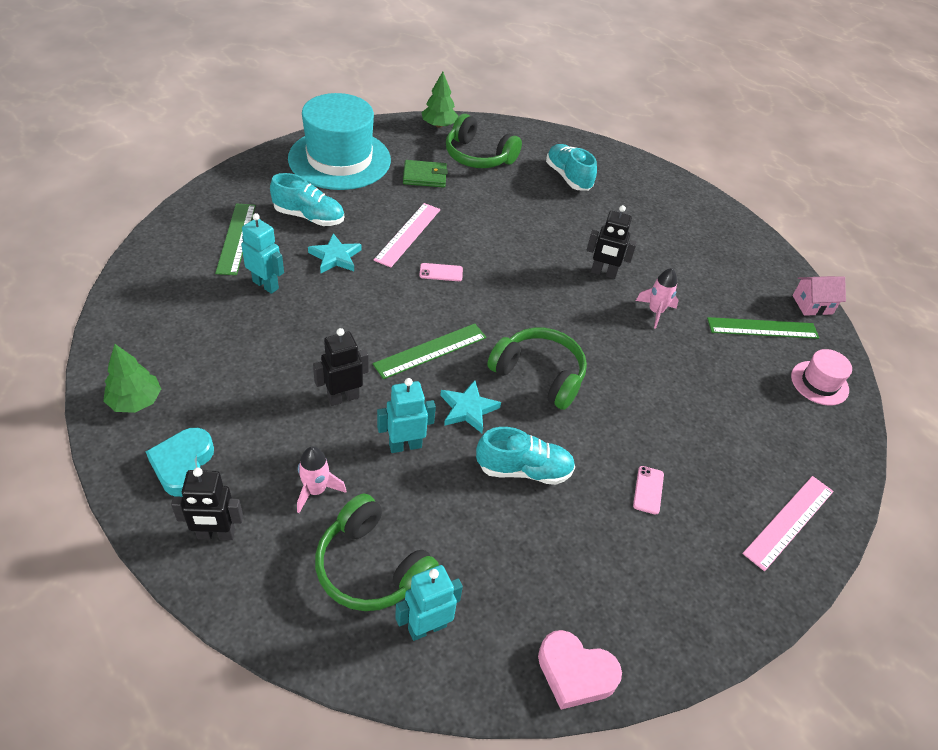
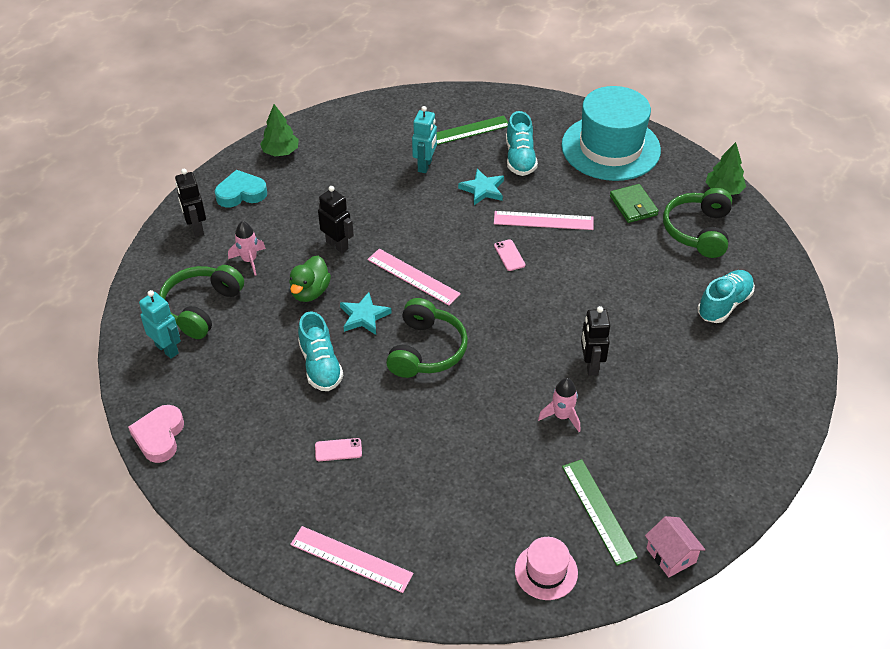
camera: 75 degrees right, 0 degrees up
green ruler [373,324,486,379] -> pink ruler [367,249,461,306]
turquoise robot [377,378,436,453] -> green duck [289,256,331,302]

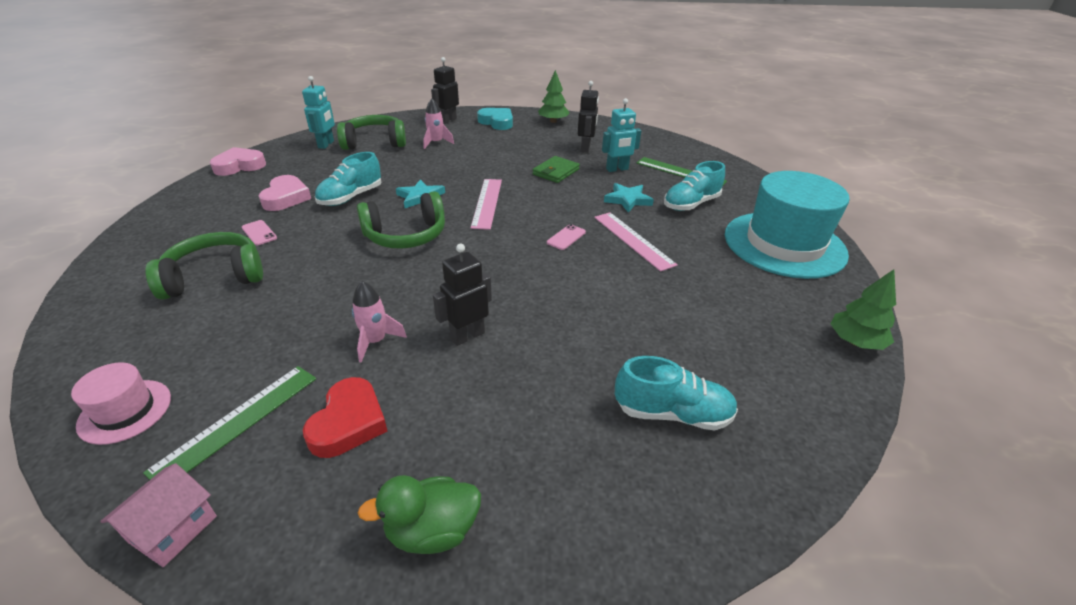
camera: 55 degrees right, 10 degrees down
green duck [289,256,331,302] -> green duck moved to [358,475,481,554]
pink ruler [290,526,413,593] -> none
black robot [318,186,354,253] -> black robot moved to [578,81,599,152]
green wallet [610,184,659,223] -> green wallet moved to [533,156,580,183]
green headphones [663,188,732,258] -> green headphones moved to [146,232,263,299]
none -> pink heart [259,175,311,211]
none -> red heart [303,377,388,458]

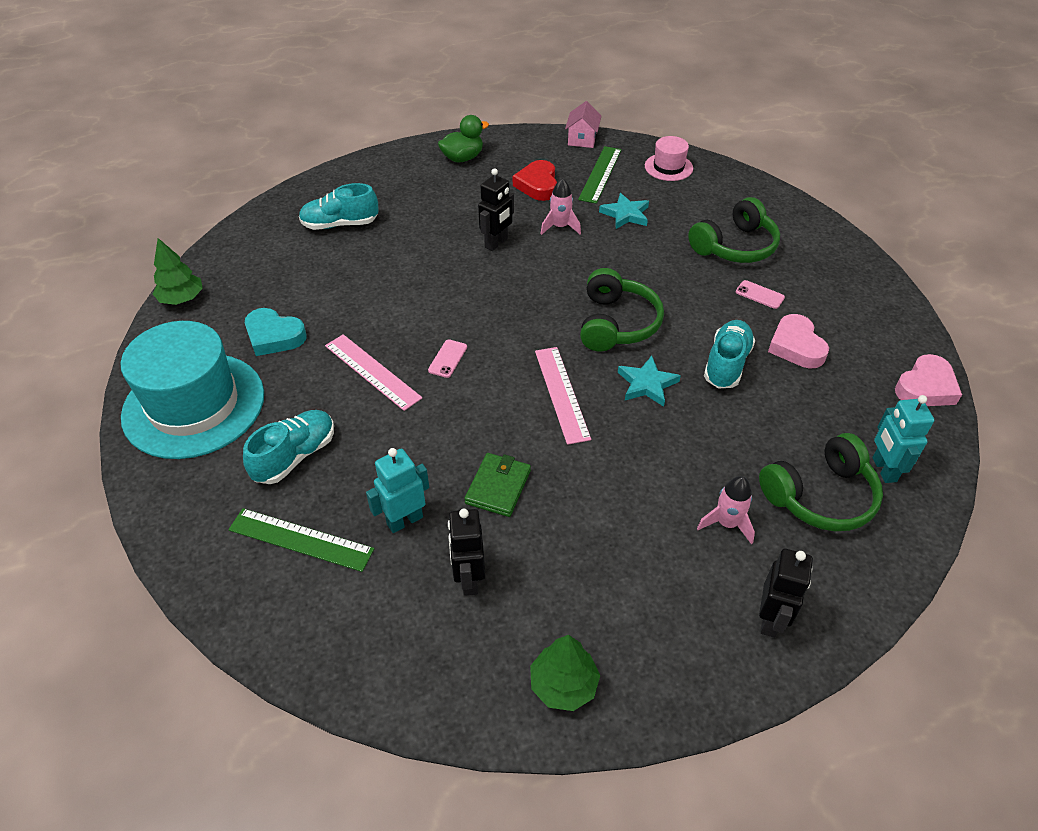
camera: 165 degrees right, 10 degrees up
green headphones [357,191,445,249] -> green headphones turned 135 degrees clockwise [580,268,664,351]
turquoise heart [477,108,513,130] -> turquoise heart moved to [245,308,307,356]
turquoise star [604,183,654,213] -> turquoise star moved to [599,193,649,229]

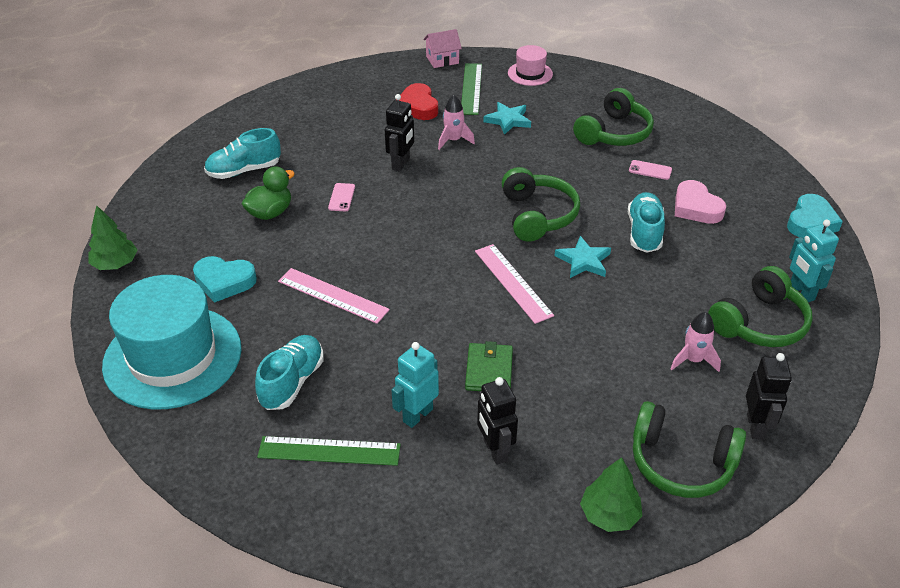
camera: 15 degrees left, 5 degrees down
pink phone [428,339,467,378] -> pink phone moved to [328,183,355,211]
green duck [438,115,489,162] -> green duck moved to [242,166,295,220]
pink house [565,101,602,148] -> pink house turned 75 degrees clockwise [423,29,462,68]
pink heart [895,354,962,406] -> turquoise heart [787,194,843,238]
none -> green headphones [633,401,746,498]

